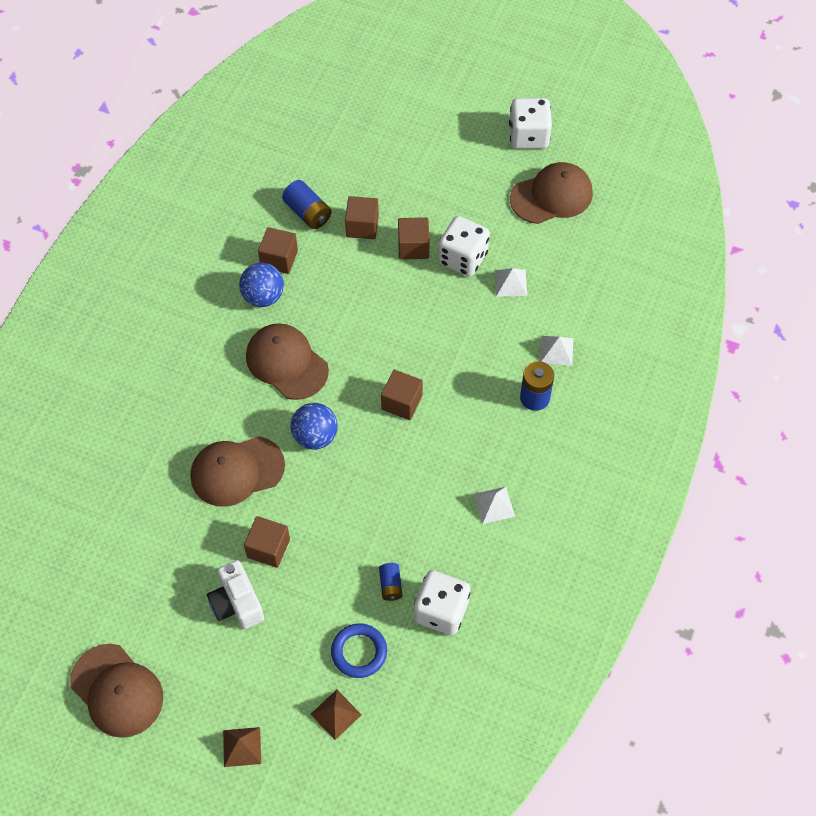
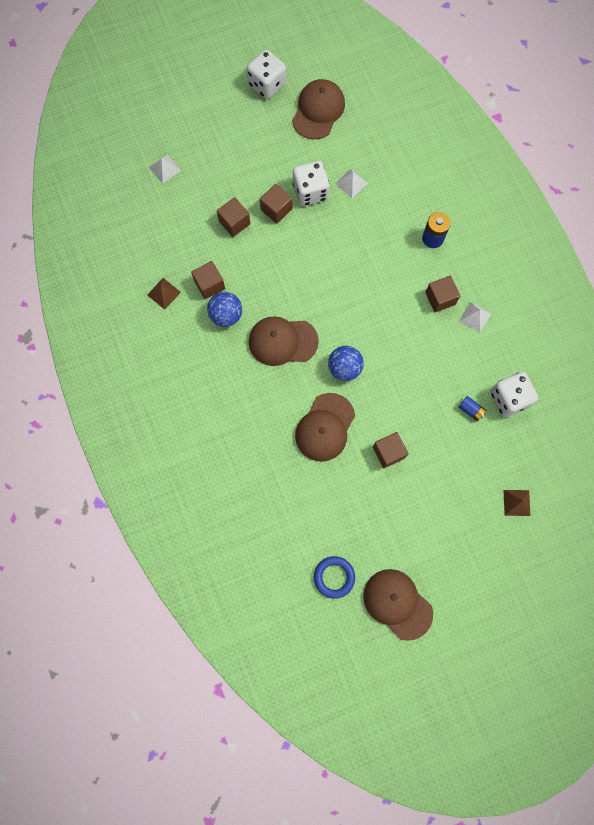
camera: 45 degrees left, 15 degrees up
brown cap [70,644,163,738] -> brown cap turned 135 degrees counterclockwise [363,569,433,641]
white camera [207,560,264,629] -> none
brown pyramid [223,727,261,767] -> brown pyramid moved to [147,278,181,309]
blue battery [282,180,332,229] -> none
blue ring [331,623,387,678] -> blue ring moved to [314,556,355,599]
brown cube [381,370,423,420] -> brown cube moved to [425,276,460,312]
white pyramid [540,336,573,366] -> white pyramid moved to [149,155,181,184]

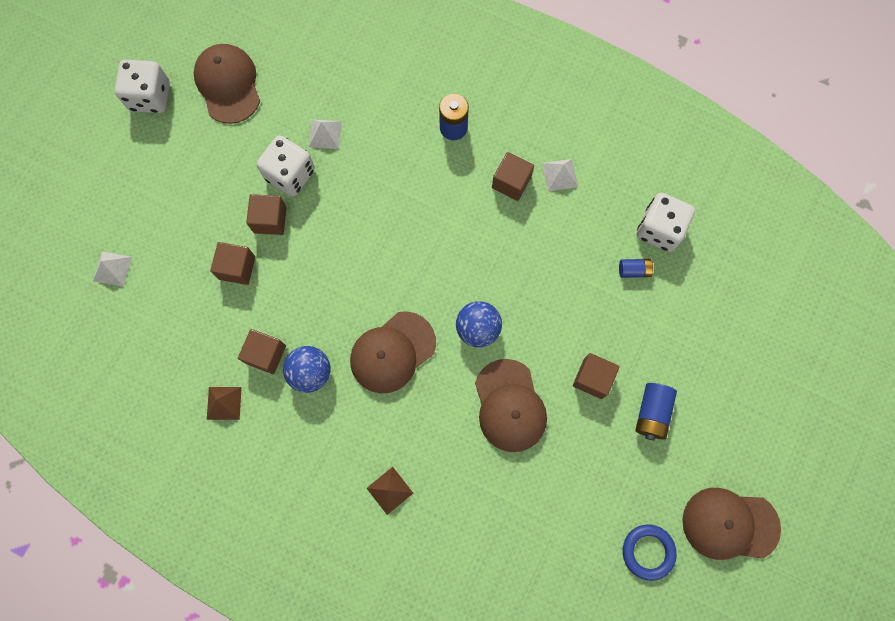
camera: 40 degrees left, 0 degrees up
brown pyramid [503,490,531,516] -> brown pyramid moved to [366,467,413,515]
none -> blue battery [635,383,677,441]

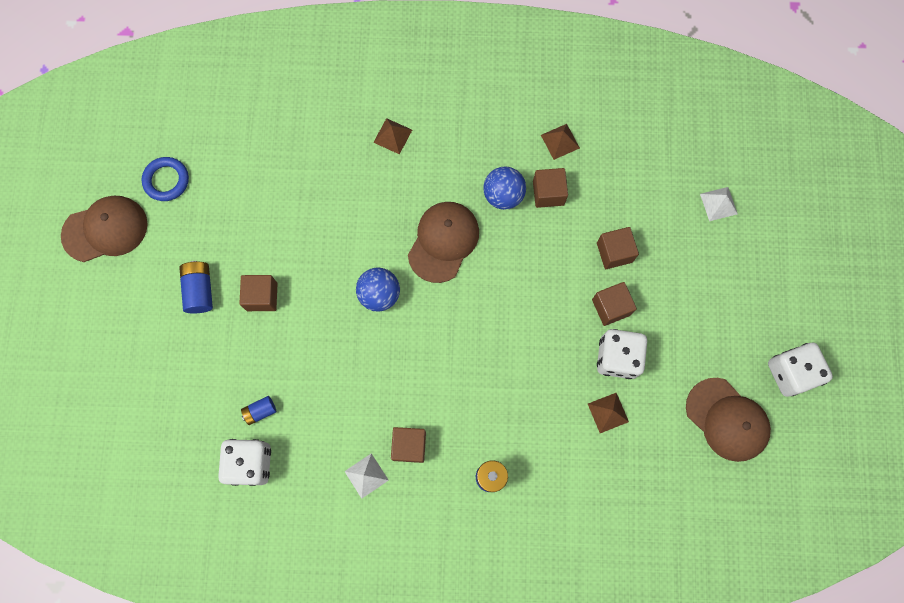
camera: 155 degrees right, 0 degrees up
white pyramid [309,119,342,149] -> brown pyramid [588,393,629,433]
brown cap [475,359,547,452] -> none

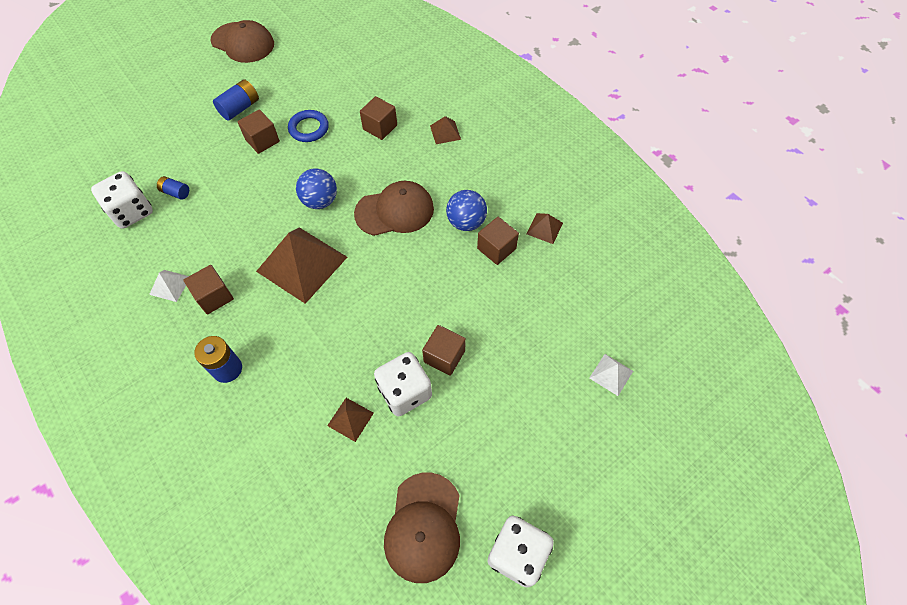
camera: 50 degrees right, 15 degrees down
blue ring [142,157,189,201] -> blue ring moved to [288,110,329,142]
brown cube [597,227,639,269] -> brown cube moved to [360,96,397,140]
none -> brown pyramid [256,227,347,304]

